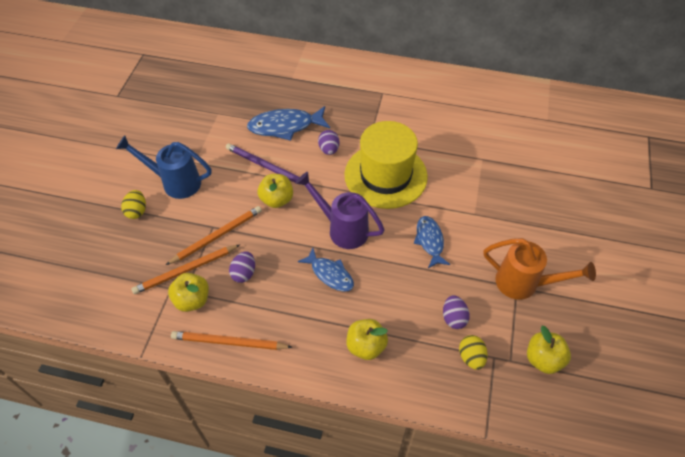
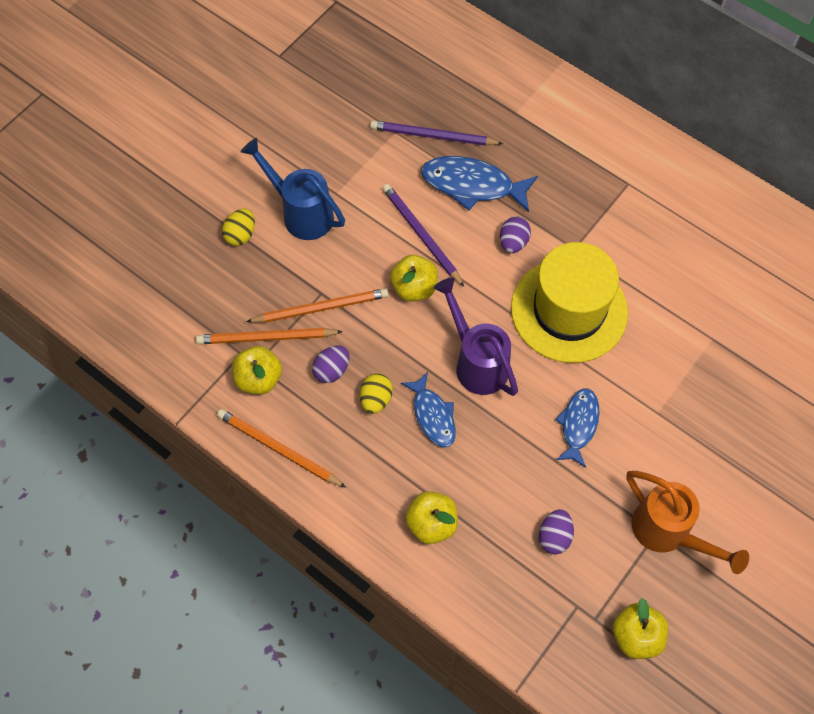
camera: 25 degrees right, 10 degrees up
yellow egg [459,335,488,370] -> yellow egg moved to [360,373,393,414]
none -> purple pencil [370,120,503,146]

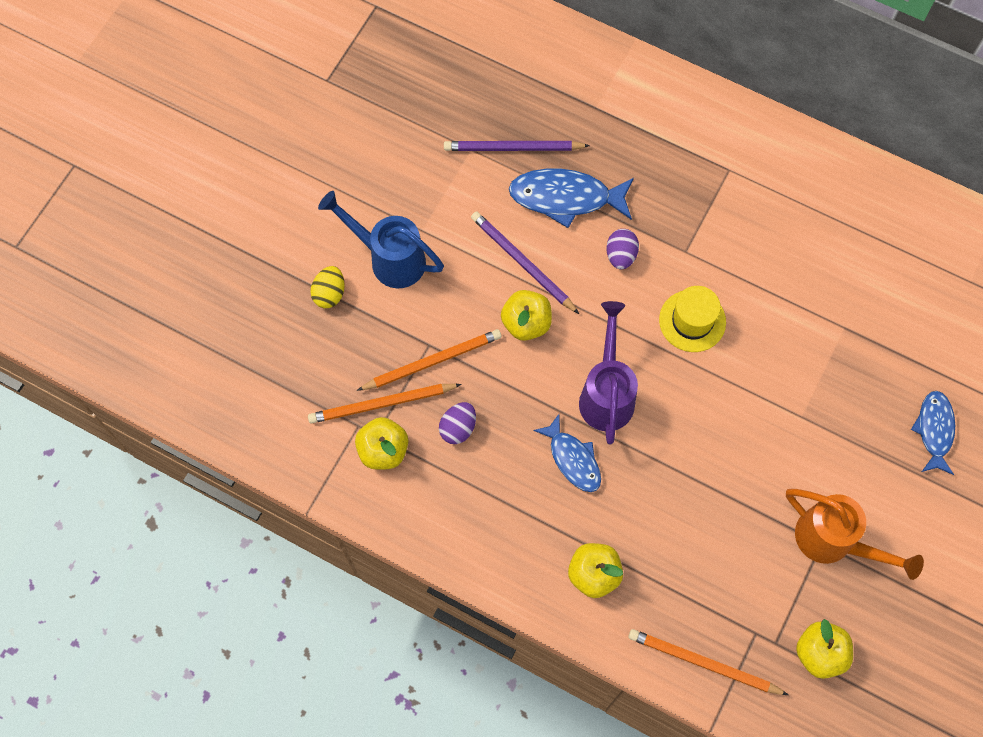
camera: 10 degrees left, 5 degrees up
orange pencil [217,409,346,488] -> orange pencil moved to [629,629,788,695]
yellow egg [360,373,393,414] -> none
purple watering can [433,277,518,396] -> purple watering can turned 45 degrees clockwise [579,301,638,444]
yellow hat [511,242,628,363] -> yellow hat [659,286,726,352], size x0.54
purple egg [539,509,574,555] -> none
blue fish [555,388,599,468] -> blue fish moved to [911,391,955,475]

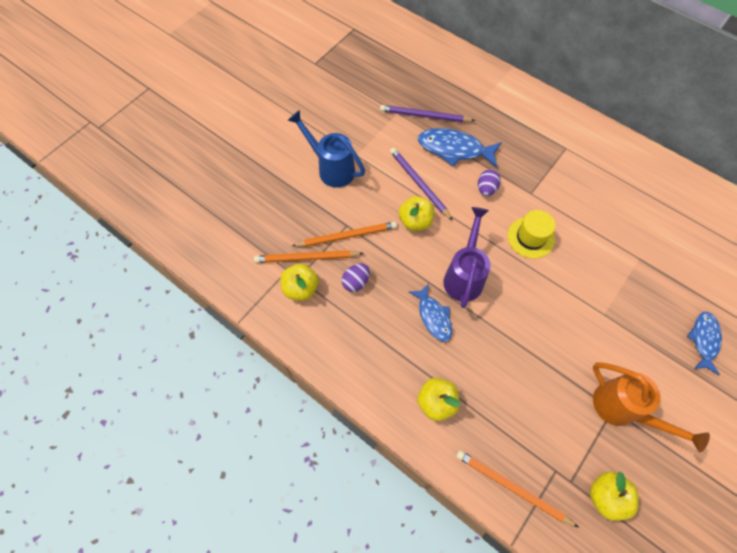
camera: 10 degrees right, 5 degrees down
yellow egg [310,266,345,308] -> none

